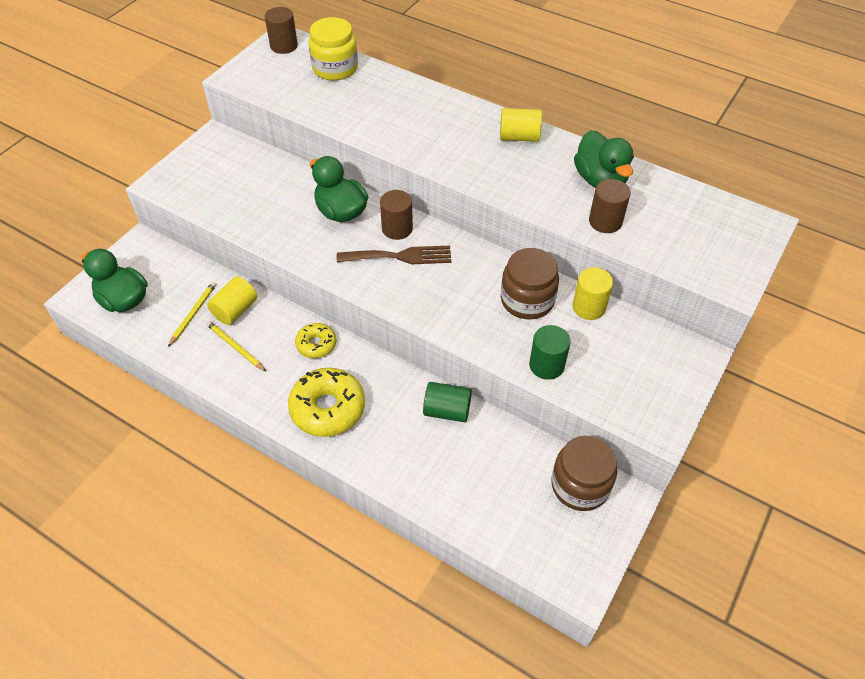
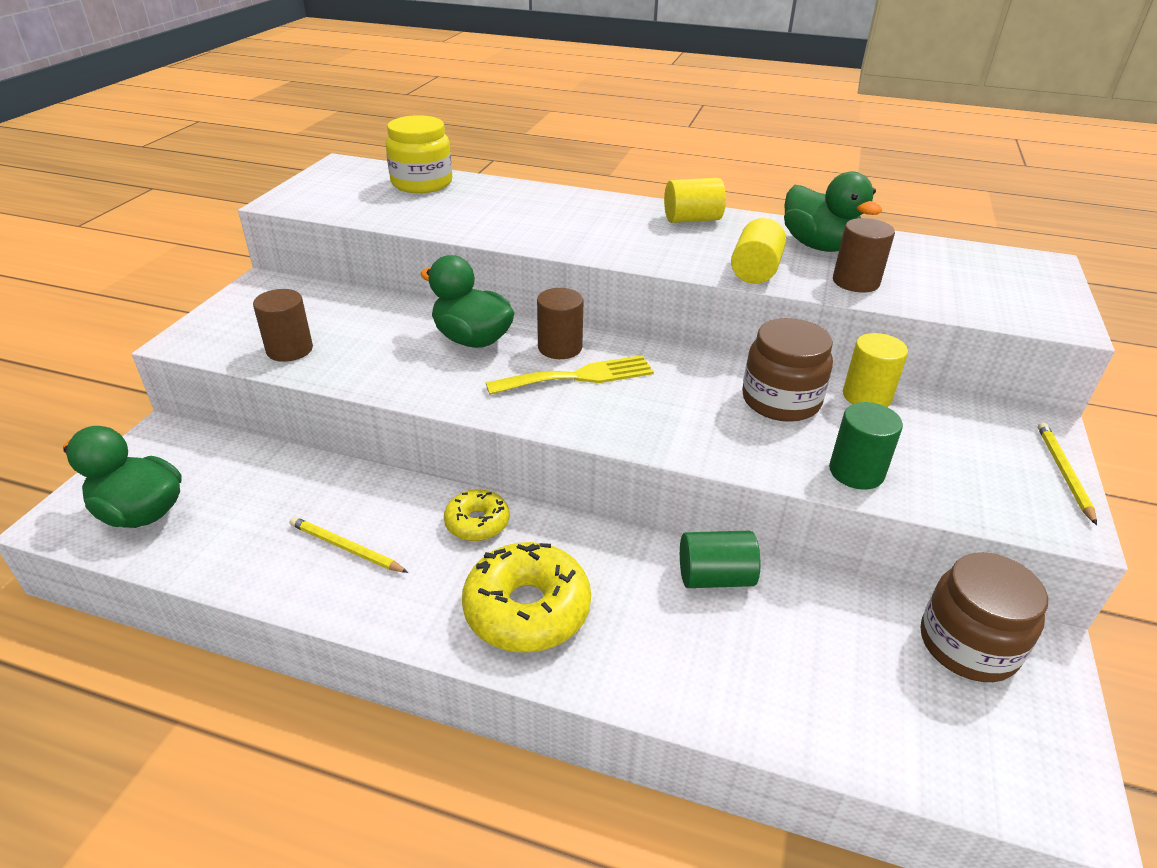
camera: 15 degrees left, 15 degrees down
yellow pencil [168,282,216,347] -> yellow pencil moved to [1038,422,1097,525]
yellow cylinder [207,276,257,325] -> yellow cylinder moved to [731,218,786,284]
brown cylinder [265,7,298,54] -> brown cylinder moved to [253,289,313,362]
brown fork [337,246,451,264] -> yellow fork [486,355,654,395]

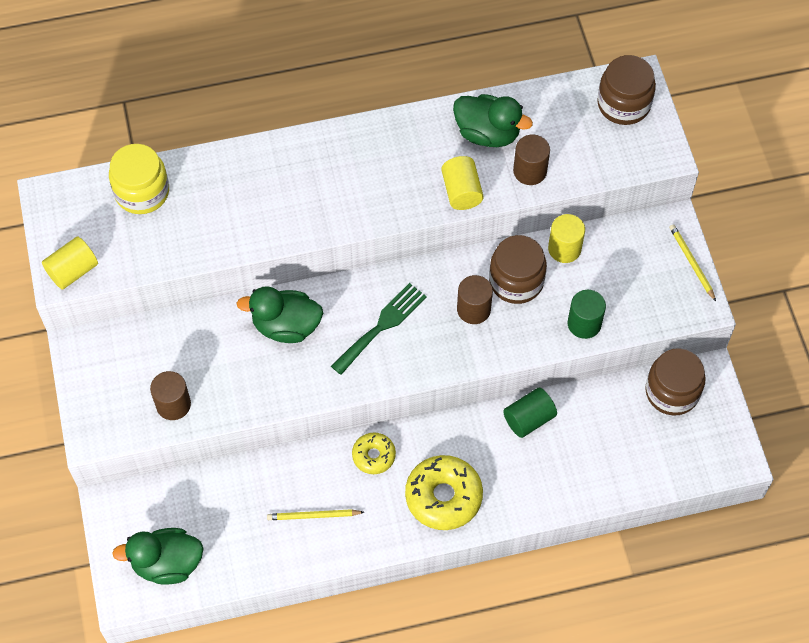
camera: 30 degrees left, 25 degrees up
yellow fork [486,355,654,395] -> green fork [331,283,427,375]
brown cylinder [537,288,584,359] -> brown cylinder moved to [457,275,493,324]
yellow cylinder [664,178,726,223] -> yellow cylinder moved to [42,236,98,290]
none -> brown jar [597,55,656,125]

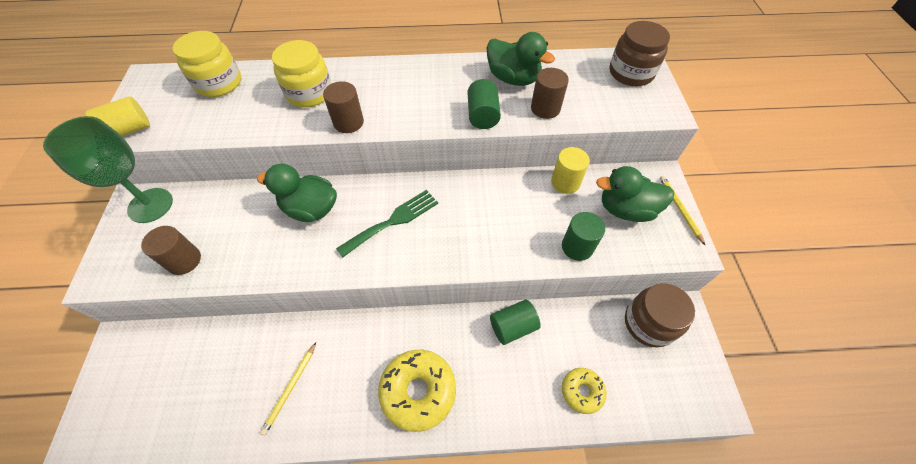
camera: 10 degrees right, 5 degrees down
green duck [112,528,204,585] -> green duck moved to [596,166,674,222]
yellow pencil [267,509,364,520] -> yellow pencil turned 75 degrees counterclockwise [260,343,316,435]
yellow donut [352,432,396,474] -> yellow donut moved to [562,368,607,414]
yellow cylinder [441,156,484,210] -> green cylinder [468,79,501,129]
brown cylinder [457,275,493,324] -> brown cylinder moved to [323,81,364,133]
brown jar [489,235,547,304] -> none
none -> green goblet [43,116,173,223]
none -> yellow jar [272,40,332,107]

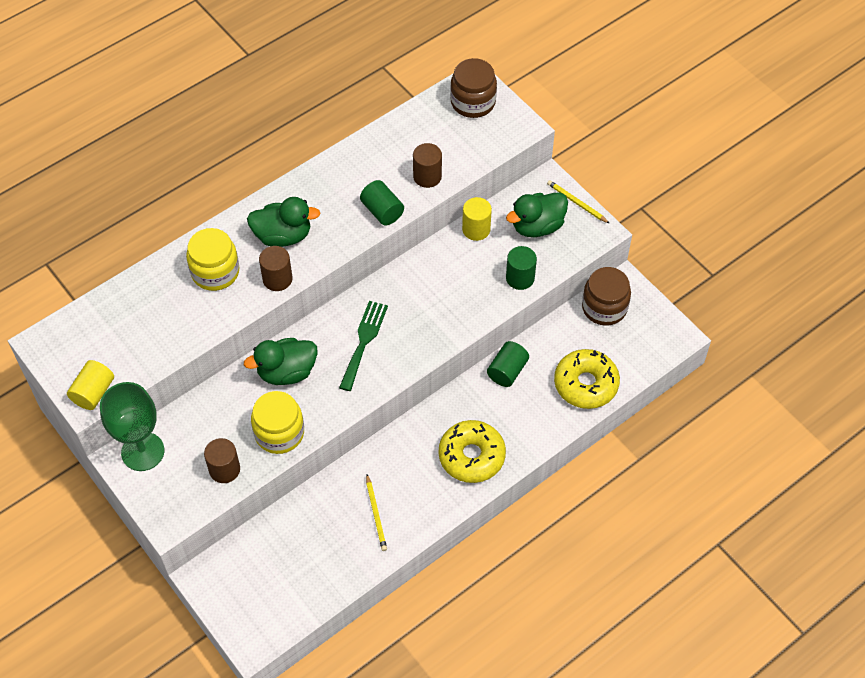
camera: 35 degrees left, 0 degrees up
yellow jar [173,31,241,97] -> yellow jar moved to [251,391,304,454]
green duck [487,32,555,86] -> green duck moved to [247,197,321,247]
yellow donut [562,368,607,414] -> yellow donut [554,349,620,409], size x1.75

